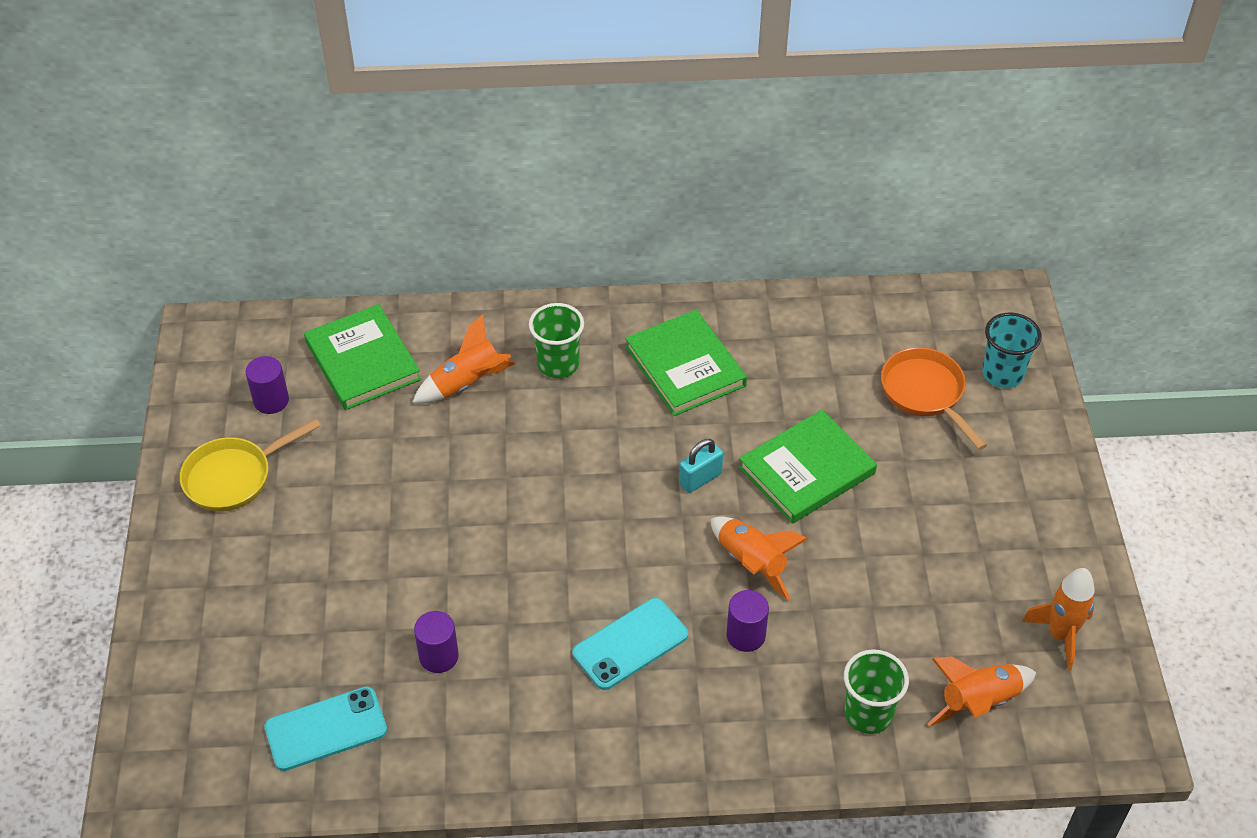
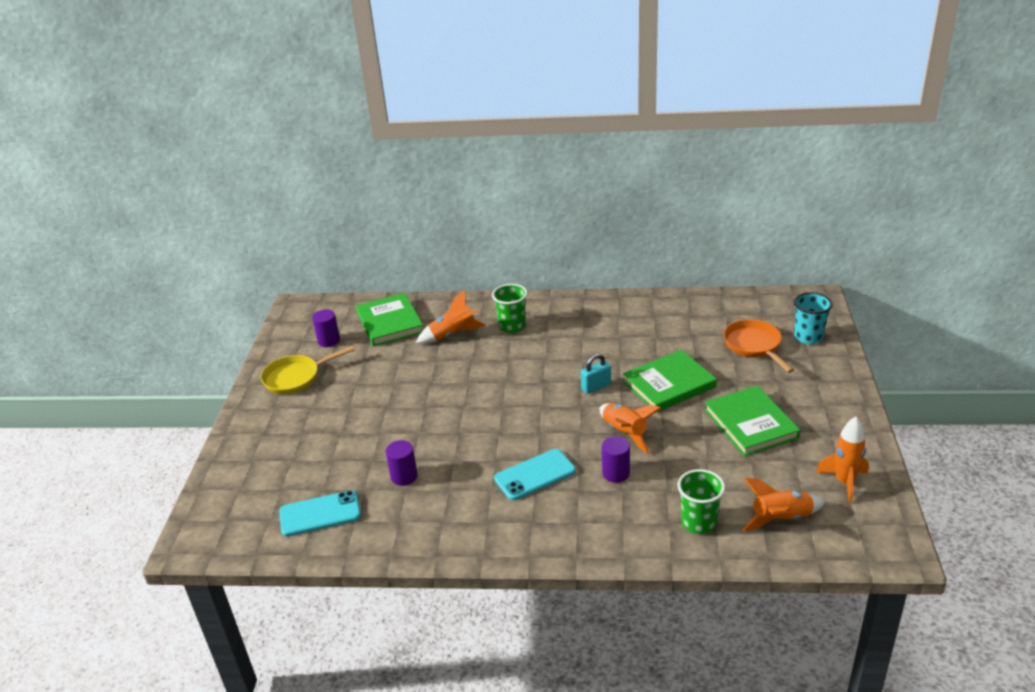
camera: 10 degrees right, 15 degrees down
green book [625,310,747,416] -> green book moved to [704,385,800,456]

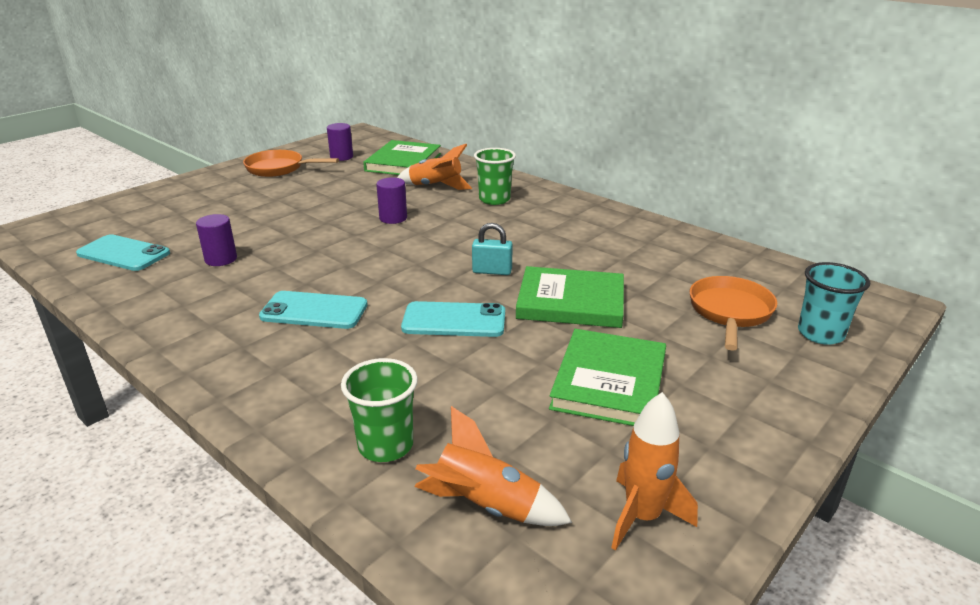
camera: 35 degrees right, 5 degrees down
yellow pan [261,346,354,394] -> orange pan [243,150,339,177]
orange rocket [599,403,662,454] -> turquoise phone [401,301,505,337]
purple cylinder [602,436,630,483] -> purple cylinder moved to [376,177,407,224]

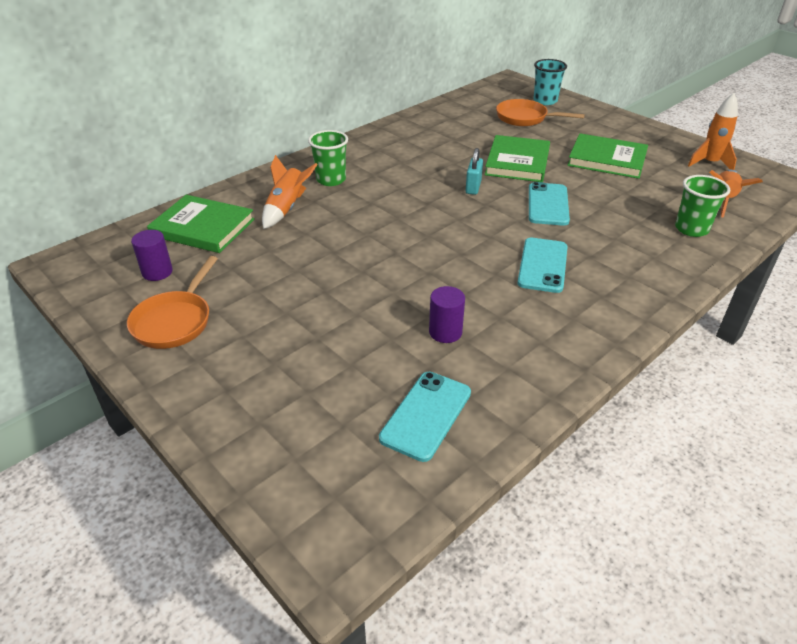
camera: 85 degrees left, 10 degrees up
purple cylinder [376,177,407,224] -> none

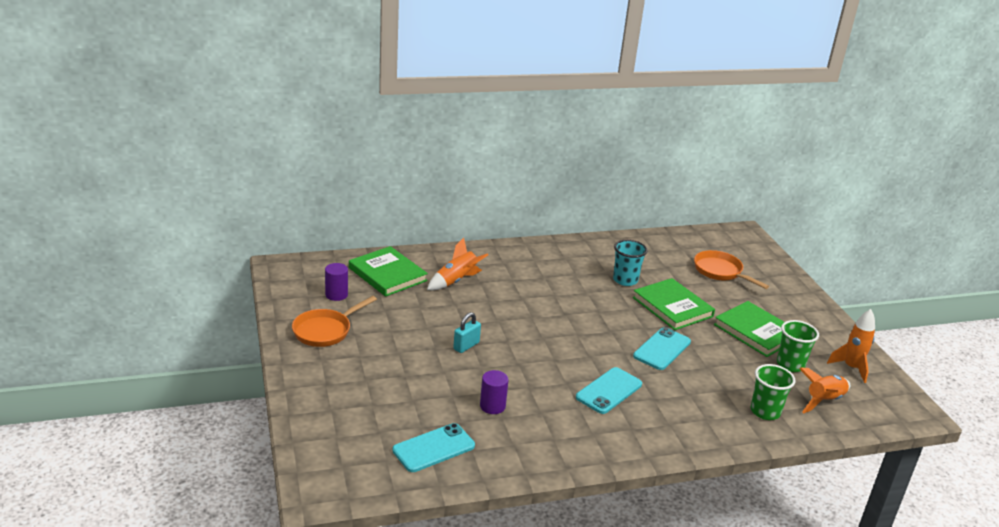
camera: 25 degrees right, 10 degrees down
green cup [308,130,348,186] -> green cup moved to [777,320,819,372]
turquoise padlock [466,148,483,195] -> turquoise padlock moved to [453,312,481,353]
green book [485,135,550,182] -> green book turned 75 degrees counterclockwise [633,278,715,330]
turquoise cup [533,59,567,105] -> turquoise cup moved to [613,240,648,286]

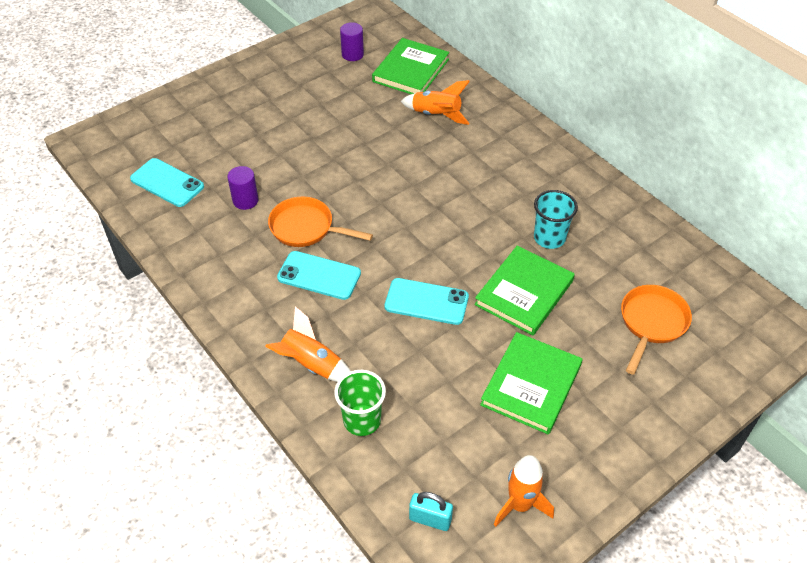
camera: 70 degrees right, 20 degrees up
orange pan [292,296,377,347] -> orange pan moved to [268,197,373,247]
turquoise padlock [453,312,481,353] -> turquoise padlock moved to [409,492,453,531]
green cup [777,320,819,372] -> none
orange rocket [799,367,850,413] -> orange rocket moved to [265,306,351,382]

